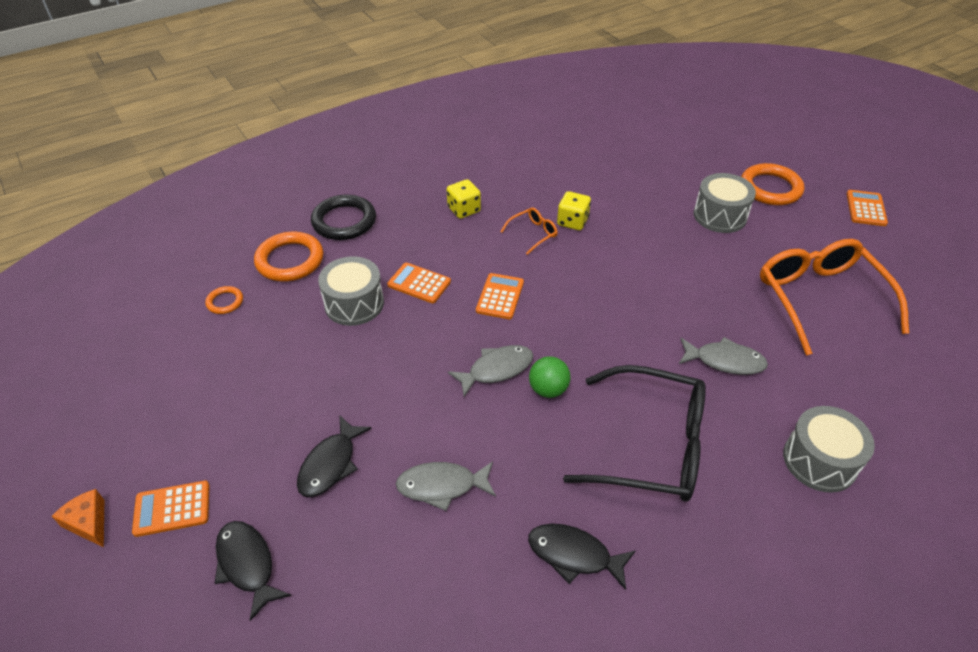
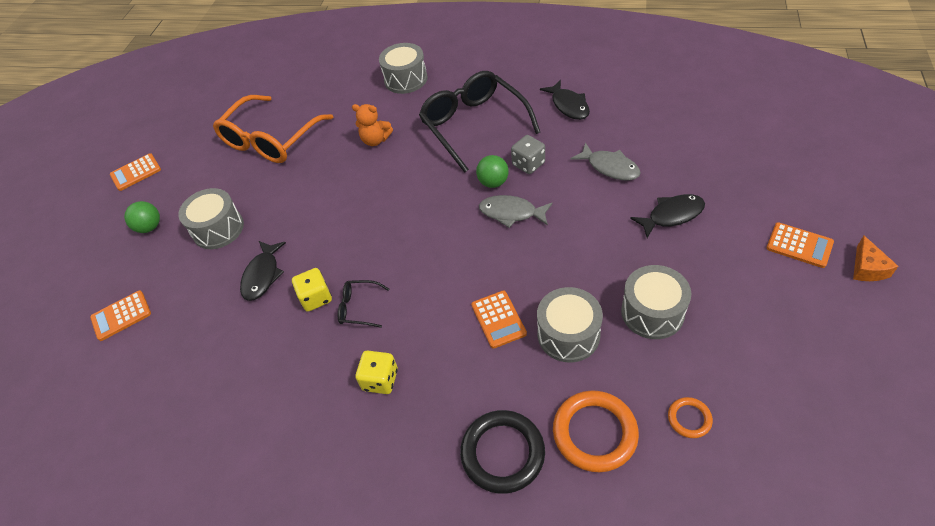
camera: 130 degrees left, 5 degrees up
black fish [215,521,291,621] -> black fish moved to [240,241,286,301]
orange calculator [476,273,524,319] -> orange calculator moved to [90,290,151,341]
orange glasses [500,207,558,255] -> black glasses [338,280,389,328]
grey fish [679,337,768,375] -> orange teddy bear [352,104,393,146]
orange ring [741,163,804,205] -> green ball [124,201,160,233]
none -> grey dice [511,135,545,174]
none -> grey drum [621,265,691,339]

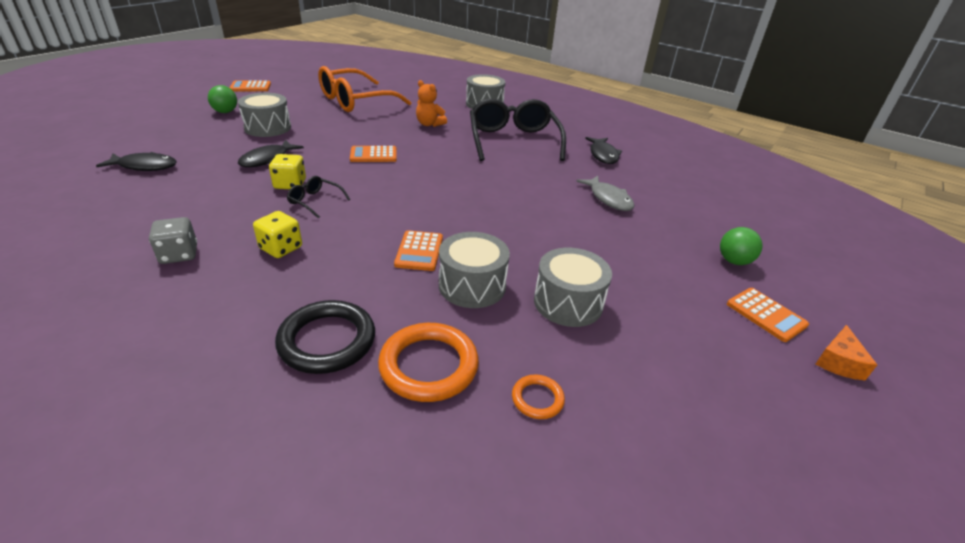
camera: 15 degrees right, 15 degrees down
orange calculator [90,290,151,341] -> orange calculator moved to [350,146,397,162]
green ball [476,155,509,188] -> green ball moved to [720,227,763,265]
grey fish [479,195,553,228] -> none
grey dice [511,135,545,174] -> grey dice moved to [149,217,197,264]
black fish [630,194,705,238] -> black fish moved to [96,152,177,171]

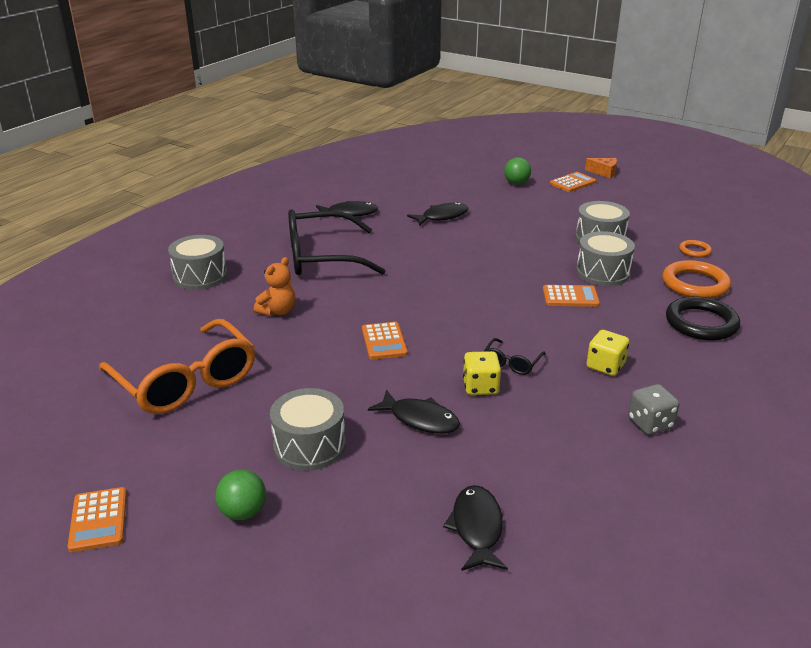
camera: 90 degrees left, 5 degrees down
grey fish [576,176,635,211] -> black fish [407,202,468,226]

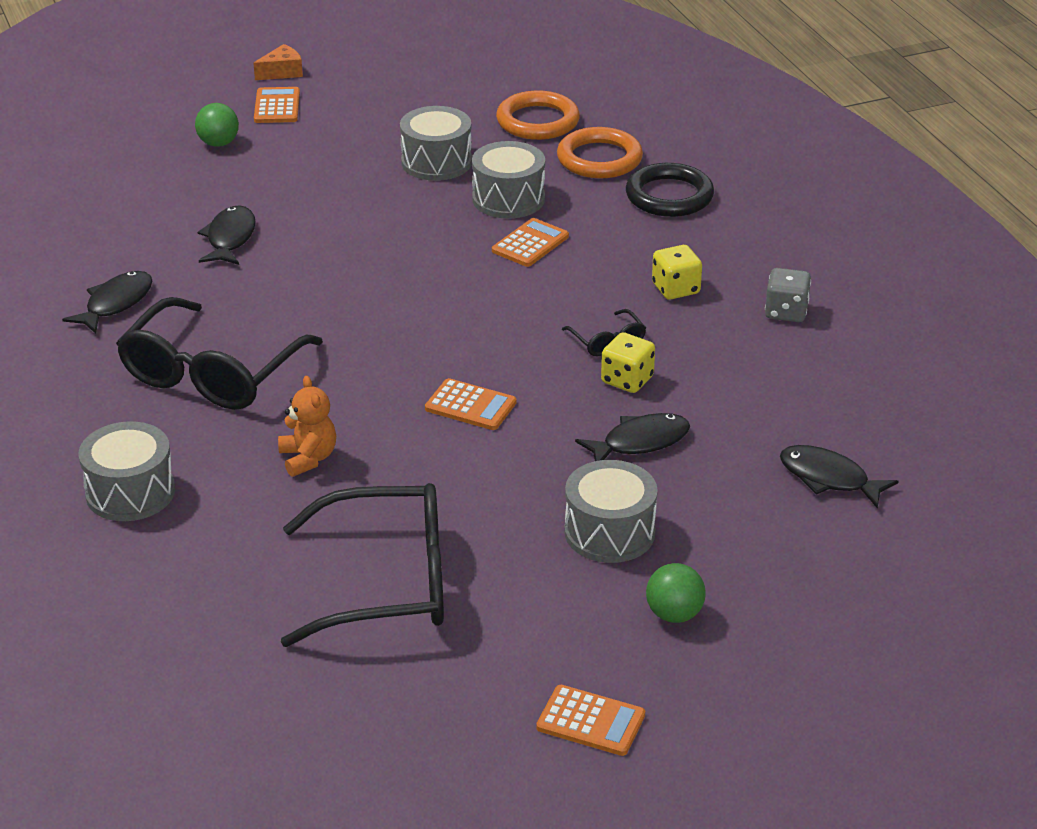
camera: 55 degrees left, 5 degrees up
orange glasses [99,319,255,414] -> black glasses [281,483,444,647]
orange ring [679,240,712,257] -> orange ring [496,91,580,140], size x1.96

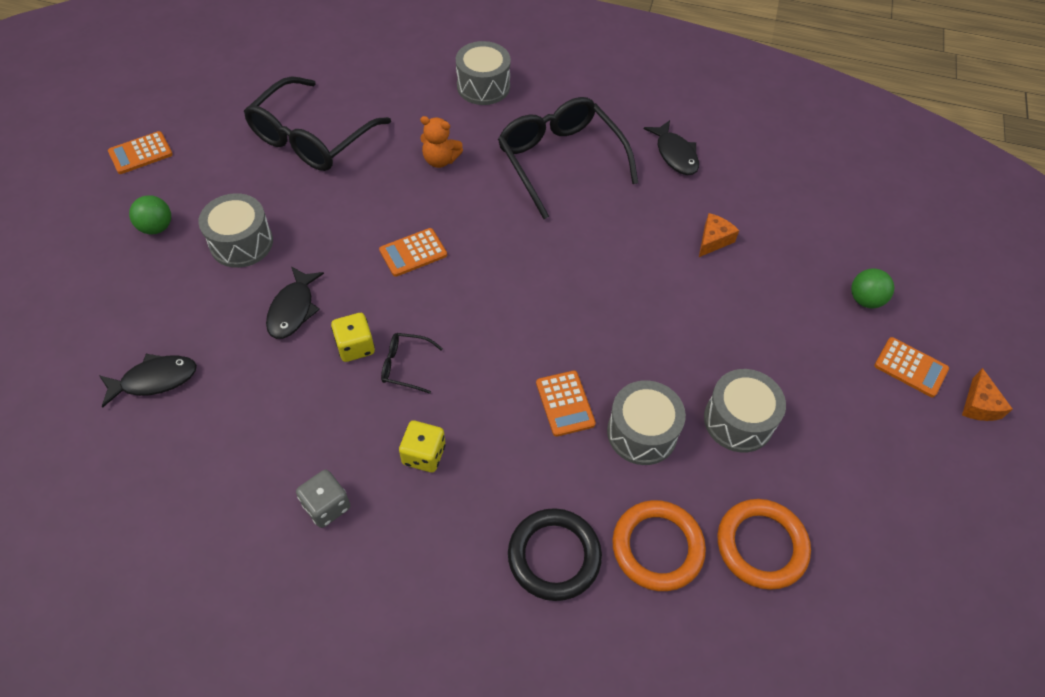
camera: 125 degrees right, 20 degrees up
black fish [198,205,256,265] -> orange cheese [699,213,739,257]

